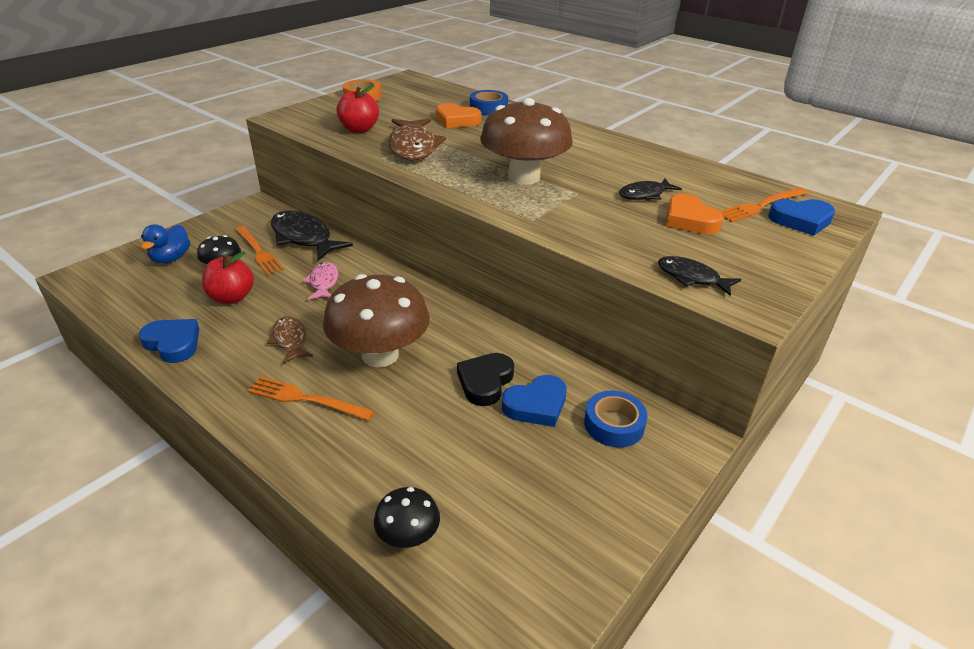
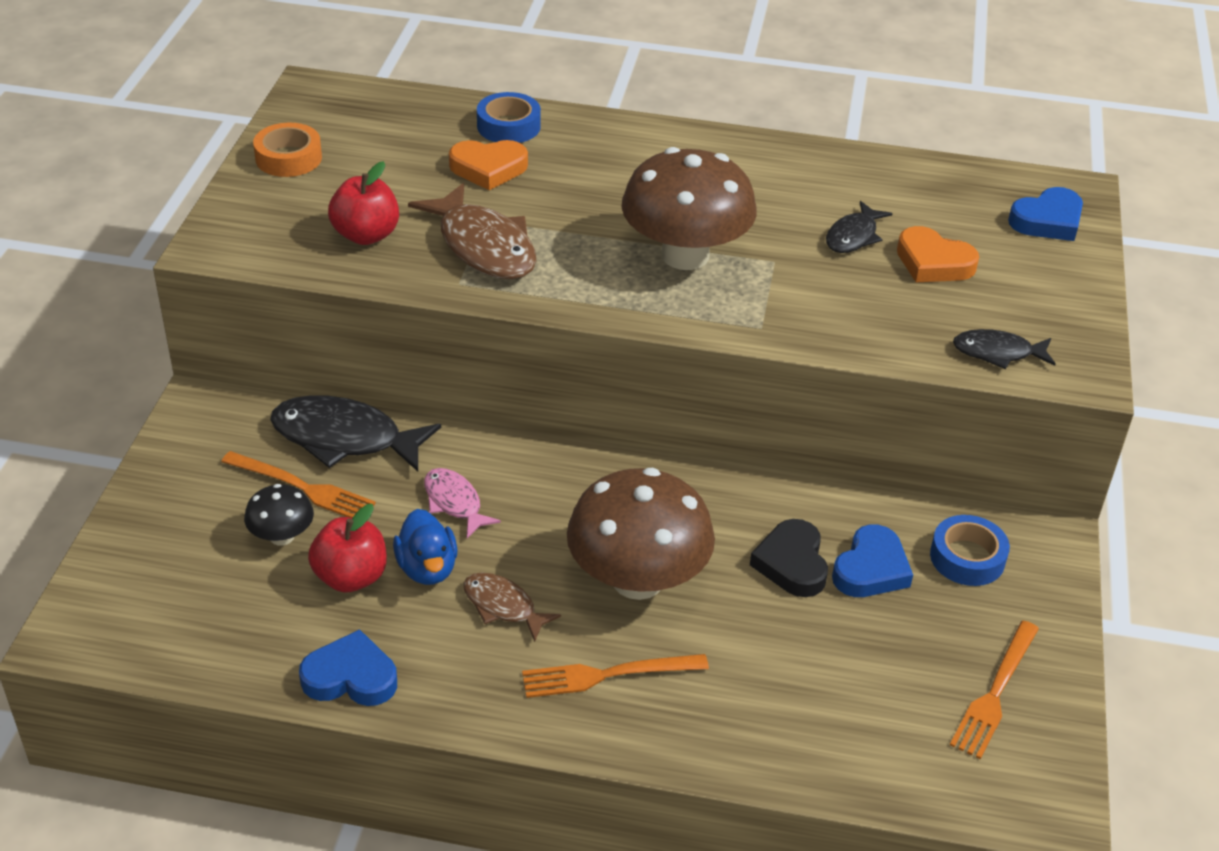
camera: 30 degrees left, 5 degrees up
blue duck [141,224,190,264] -> blue duck moved to [393,509,458,585]
black mushroom [374,487,440,548] -> none
orange fork [720,188,808,222] -> orange fork moved to [950,621,1039,759]

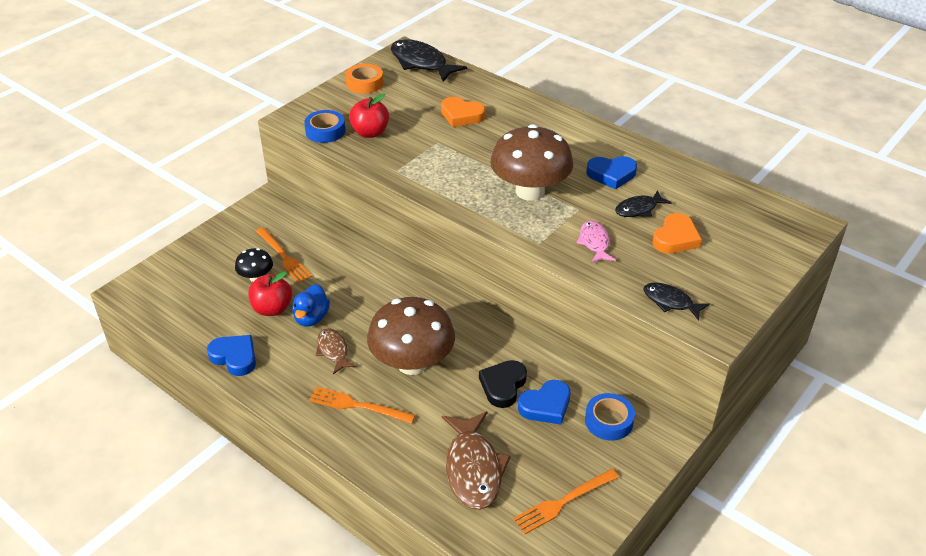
camera: 30 degrees right, 0 degrees up
black fish [270,395,441,471] -> black fish moved to [391,39,467,82]
brown fish [408,183,536,279] -> brown fish moved to [442,411,511,510]
pink fish [424,468,501,538] -> pink fish moved to [577,221,616,263]
blue tape [477,92,541,143] -> blue tape moved to [304,110,345,143]
orange heart [897,226,979,282] -> orange heart turned 120 degrees counterclockwise [652,213,702,253]
blue heart [1008,187,1083,241] -> blue heart moved to [586,156,637,189]

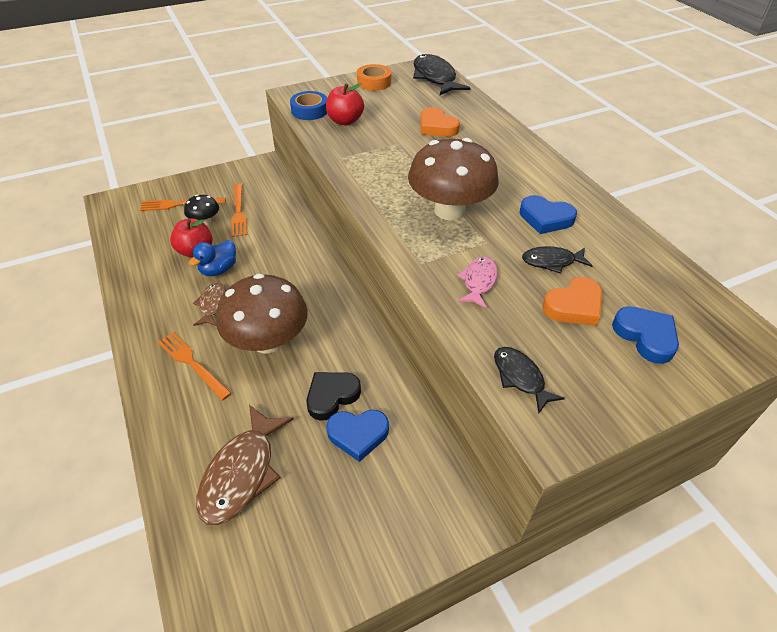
camera: 25 degrees right, 5 degrees up
blue heart [207,335,256,376] -> blue heart moved to [612,306,679,364]
orange fork [513,469,619,534] -> orange fork moved to [140,198,226,211]
blue tape [585,393,635,441] -> none

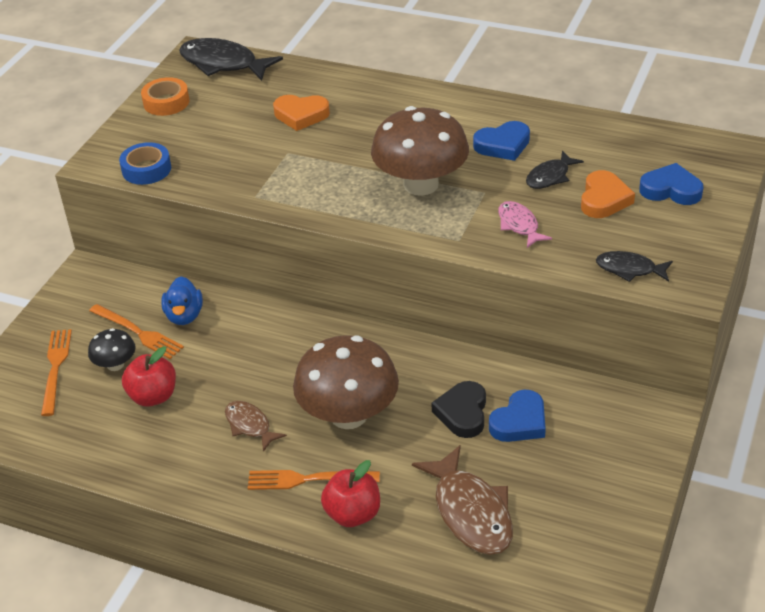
camera: 40 degrees left, 5 degrees down
orange fork [140,198,226,211] -> orange fork turned 135 degrees clockwise [41,329,72,416]
blue duck [189,240,236,276] -> blue duck moved to [161,276,203,325]
red apple [326,83,364,125] -> red apple moved to [321,460,380,527]

